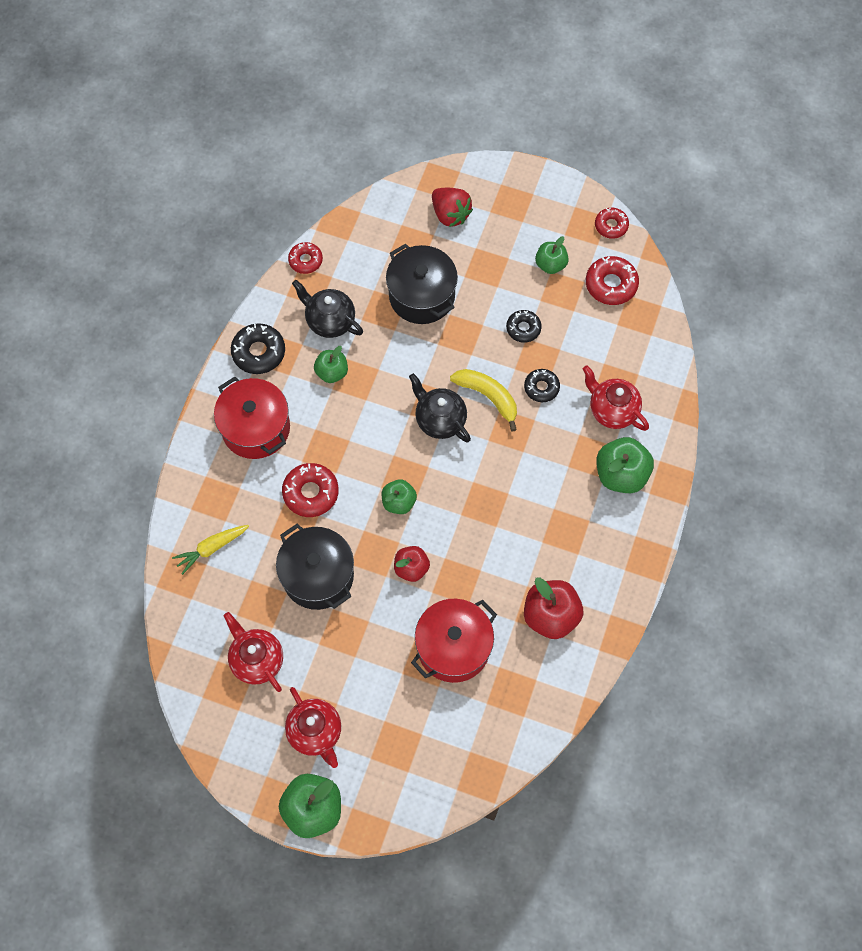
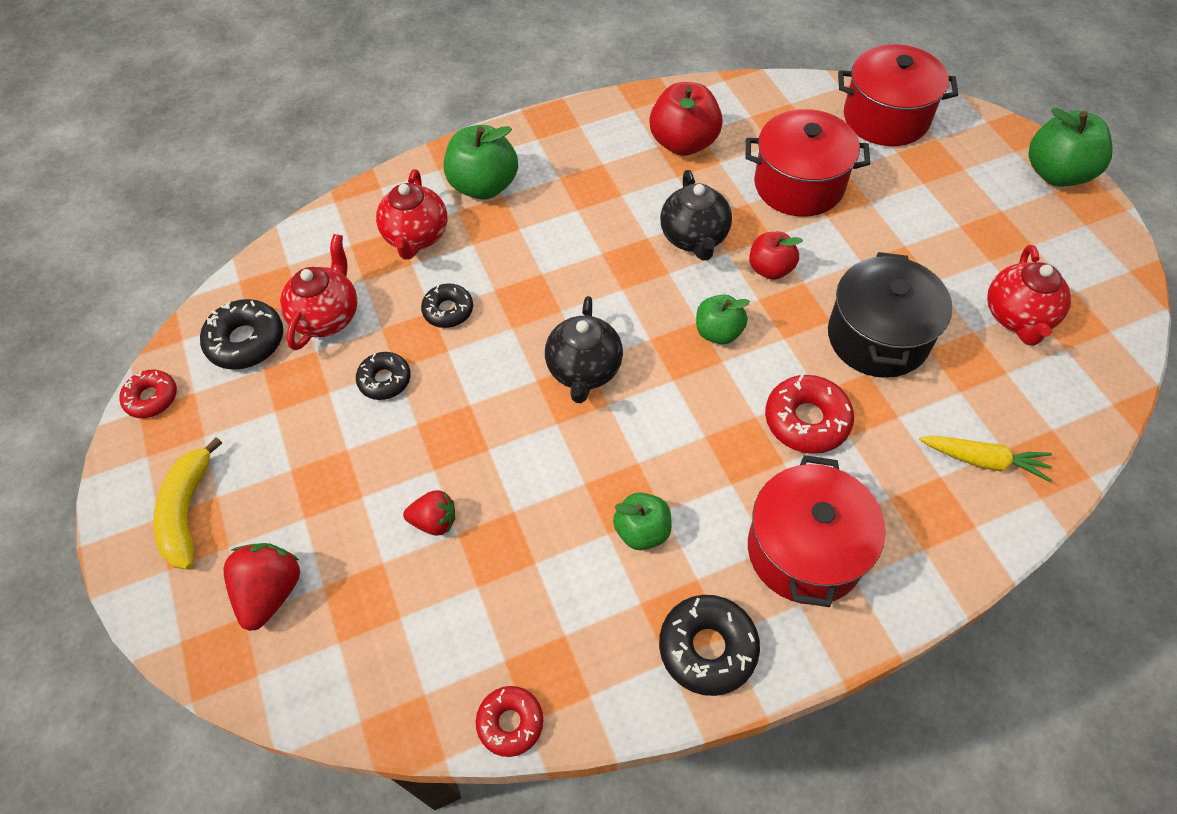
camera: 130 degrees left, 10 degrees down
red teapot [285,687,341,768] -> red teapot moved to [280,234,357,350]
black teapot [292,280,363,338] -> black teapot moved to [660,170,732,261]
black pot [386,244,458,324] -> red strawberry [403,490,455,536]
yellow banana [450,369,517,431] -> yellow banana moved to [153,437,222,569]
green apple [535,236,569,274] -> none
red donut [586,256,639,305] -> black donut [200,299,283,370]
none -> red pot [838,44,958,146]

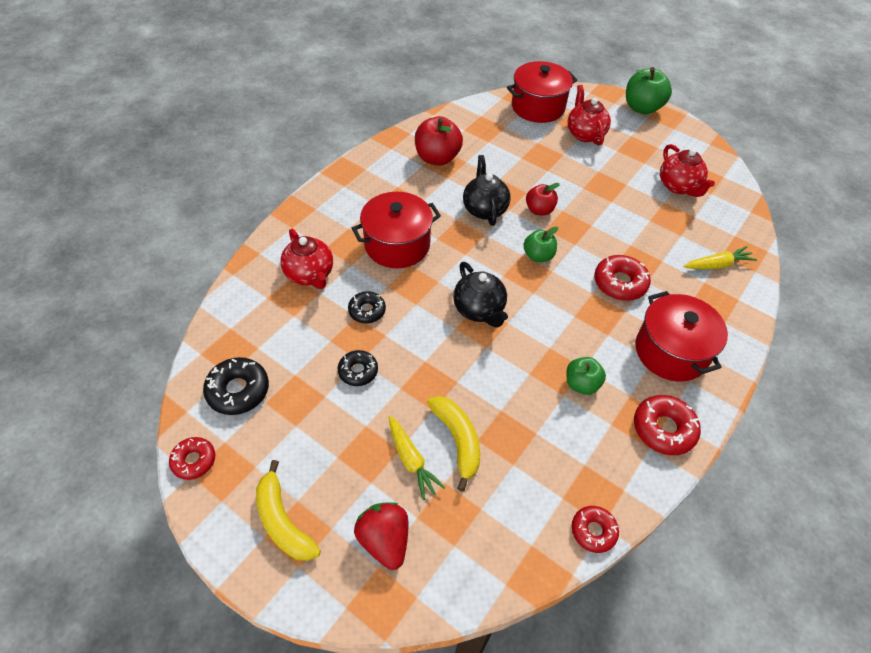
camera: 35 degrees left, 5 degrees down
red teapot [280,234,357,350] -> red teapot moved to [568,85,611,145]
red strawberry [403,490,455,536] -> yellow banana [427,396,480,492]
green apple [444,125,518,200] -> none
black donut [659,595,760,696] -> red donut [634,395,701,455]
black teapot [660,170,732,261] -> black teapot turned 150 degrees counterclockwise [463,155,511,226]
red pot [746,109,870,217] -> red pot moved to [352,192,441,268]
black pot [828,252,952,378] -> none
none -> yellow carrot [389,416,446,500]

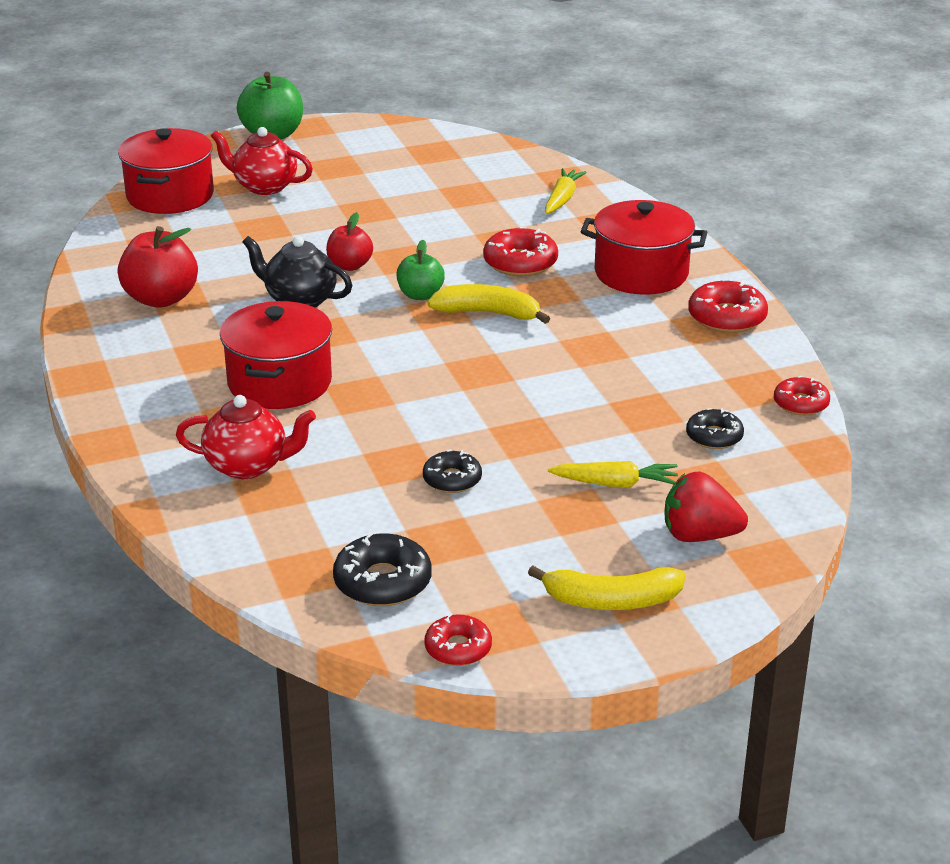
camera: 55 degrees left, 20 degrees down
black donut [348,291,386,323] -> black donut moved to [686,408,744,449]
yellow banana [427,396,480,492] -> yellow banana moved to [427,284,550,324]
black teapot [453,262,508,328] -> none
green apple [566,357,606,395] -> none
red teapot [660,144,715,197] -> none

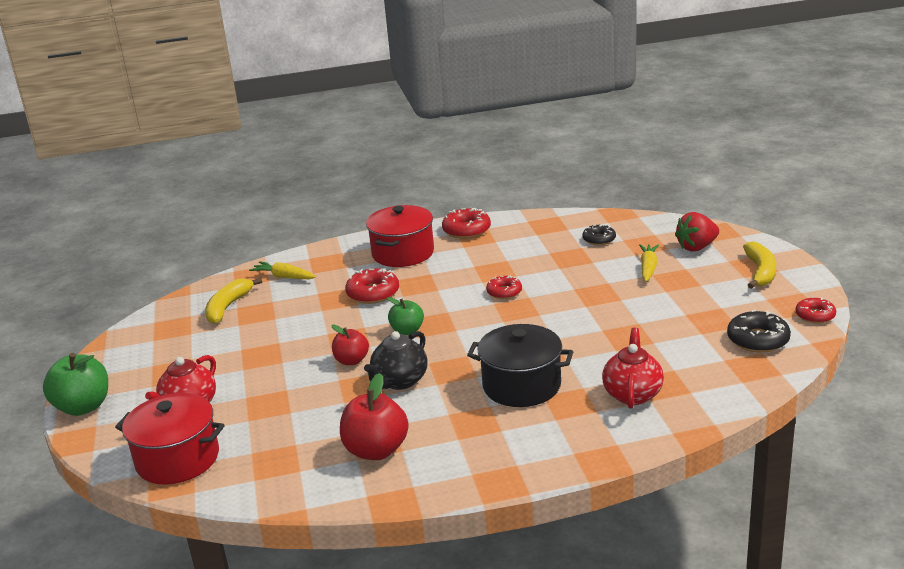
camera: 80 degrees left, 5 degrees down
red pot [220,301,332,409] -> black pot [467,324,573,407]
black donut [423,449,482,493] -> none
yellow banana [427,284,550,324] -> yellow banana moved to [205,278,262,324]
red strawberry [664,472,748,542] -> red strawberry turned 45 degrees clockwise [675,212,719,252]
red donut [774,376,830,415] -> red donut moved to [486,276,522,299]

